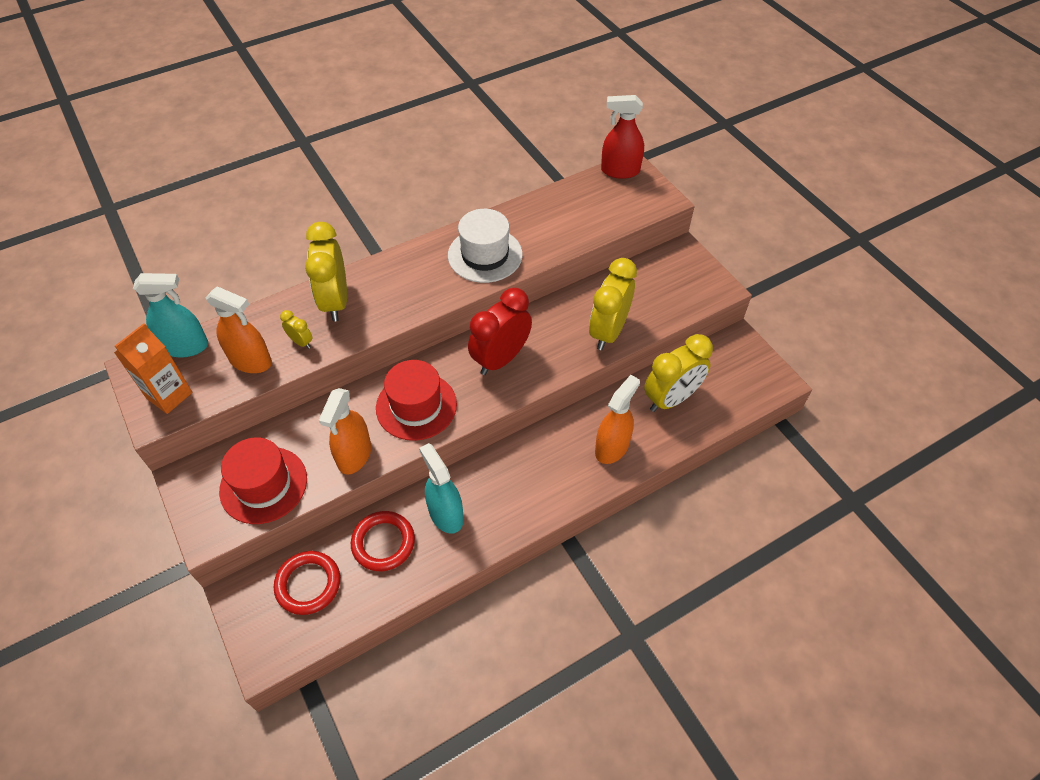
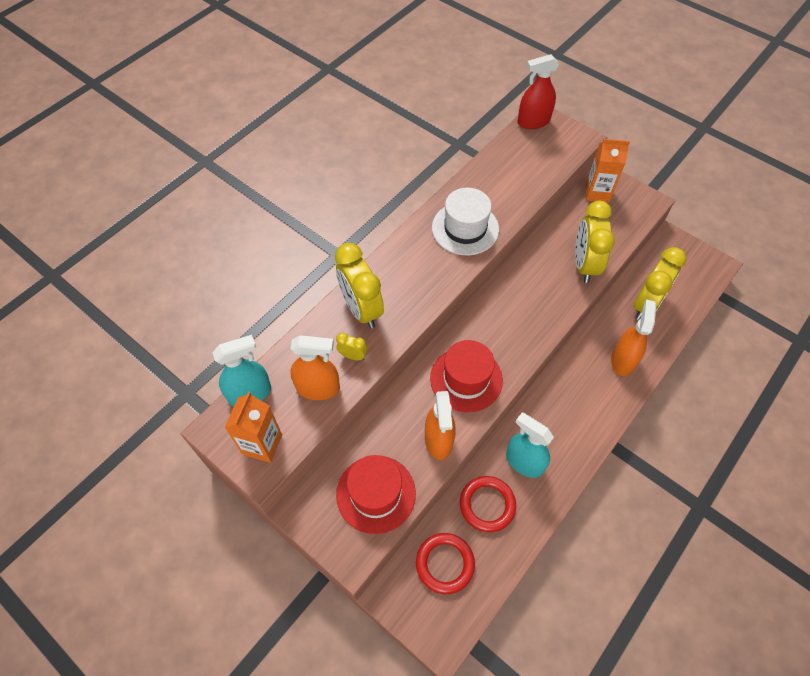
camera: 20 degrees left, 5 degrees up
red clock [468,288,532,375] -> none
none -> orange carton [586,139,630,203]

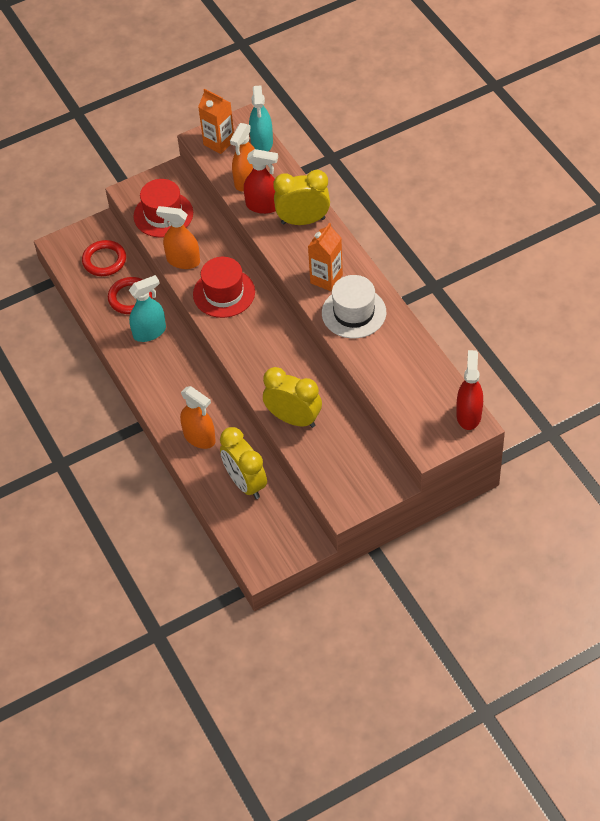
camera: 115 degrees right, 5 degrees down
yellow clock [336,333,367,360] -> red spray bottle [244,149,278,214]
orange carton [586,139,630,203] -> orange carton moved to [308,223,343,292]

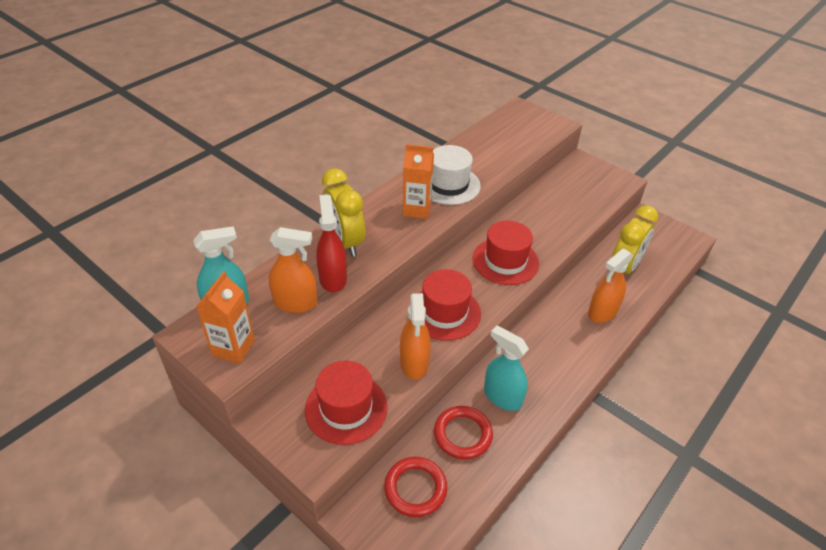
camera: 115 degrees left, 10 degrees down
orange spray bottle [180,386,216,449] -> orange spray bottle turned 150 degrees counterclockwise [588,248,633,323]
yellow clock [263,367,322,428] -> none
red spray bottle [456,350,483,430] -> none
none -> red hat [472,221,539,285]

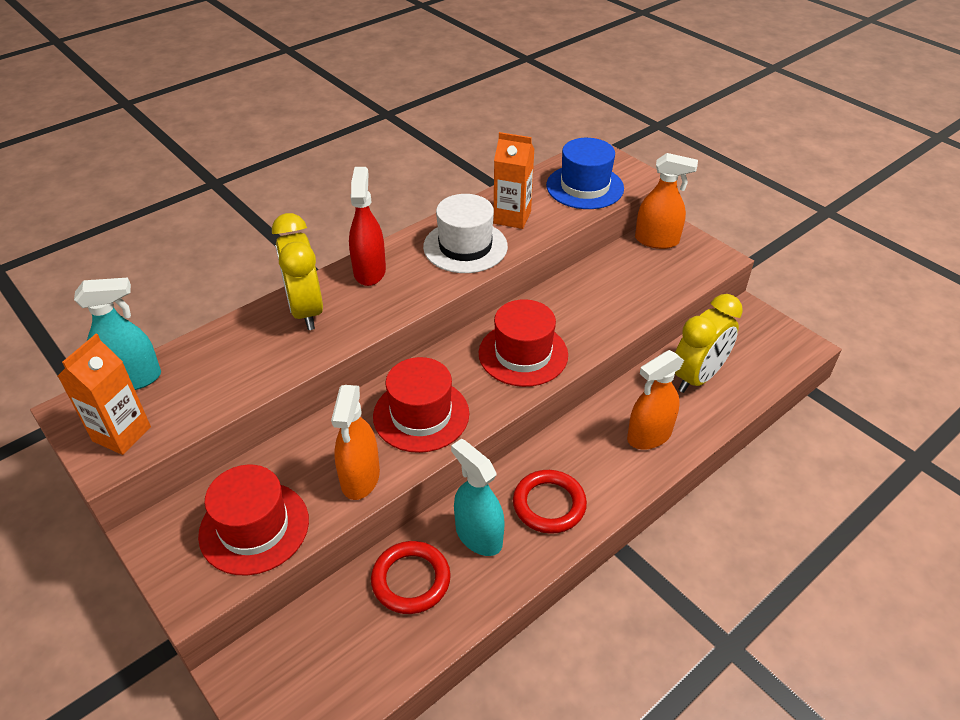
camera: 10 degrees right, 0 degrees up
orange spray bottle [269,227,317,313] -> orange spray bottle moved to [635,153,698,249]
red spray bottle [316,195,347,293] -> red spray bottle moved to [349,167,386,286]
red ring [384,457,447,517] -> red ring moved to [513,470,587,534]
orange carton [403,144,434,219] -> orange carton moved to [493,132,534,229]
none -> blue hat [546,138,624,209]

